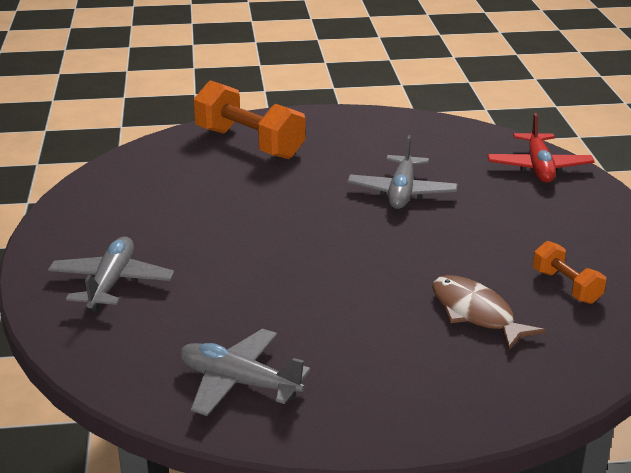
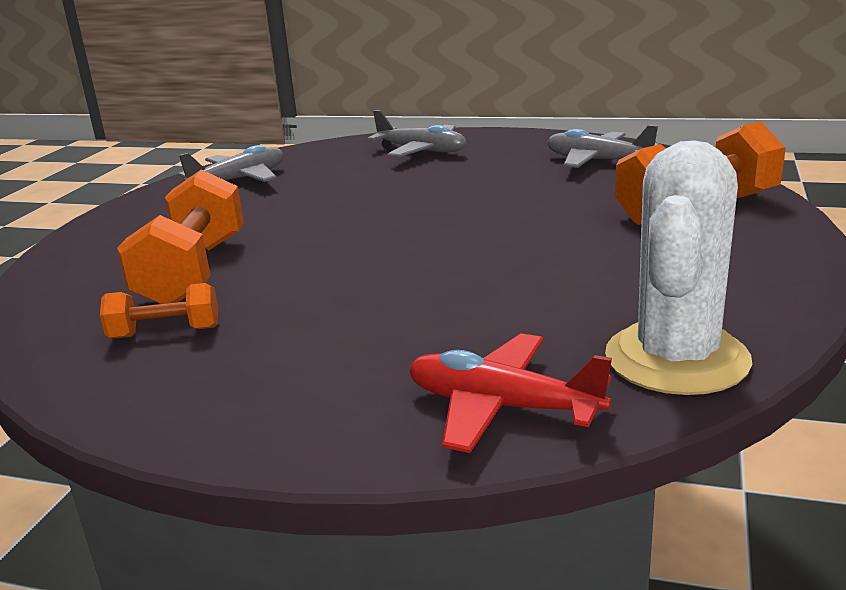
camera: 115 degrees right, 5 degrees down
grey plane [347,135,458,209] -> grey plane moved to [547,125,659,168]
brown fish [432,275,546,350] -> orange dumbbell [117,169,244,304]
none -> white cactus [605,140,752,395]

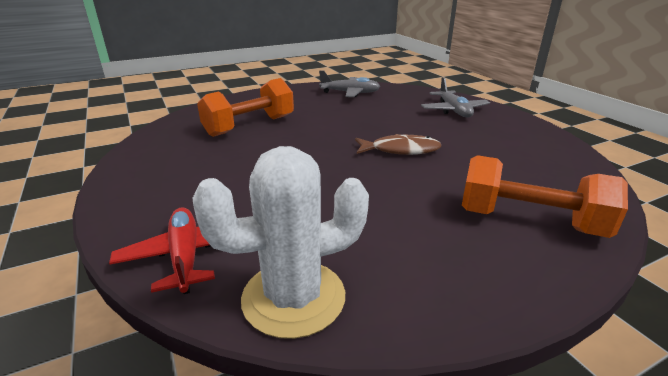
camera: 45 degrees right, 5 degrees up
orange dumbbell [100,283,218,338] -> none
grey plane [547,125,659,168] -> none
none -> brown fish [355,134,442,155]

